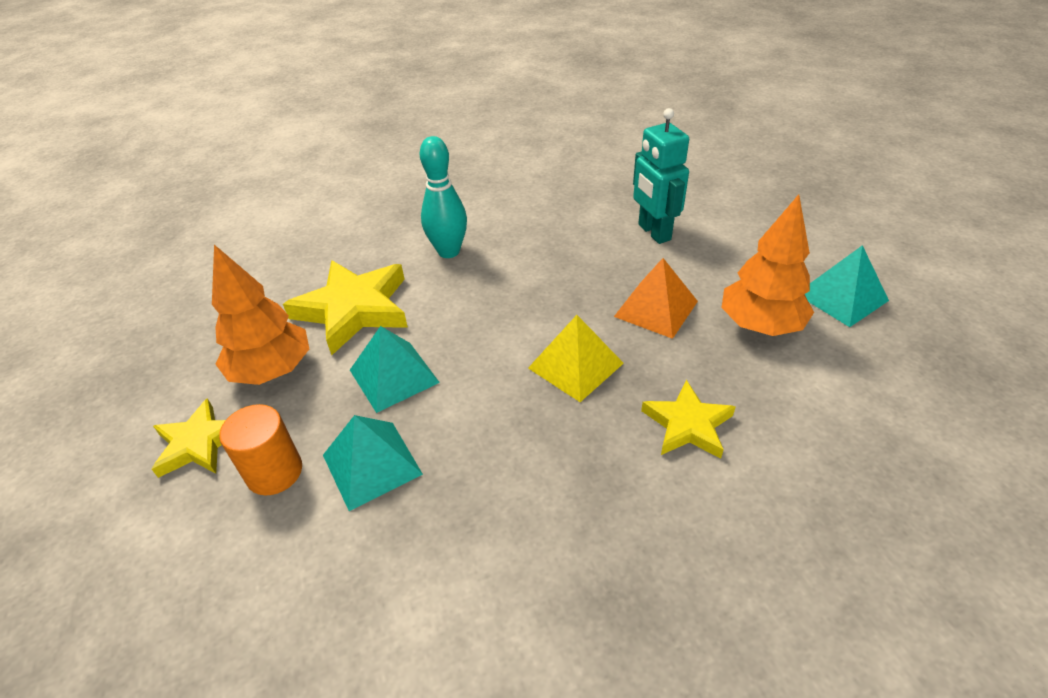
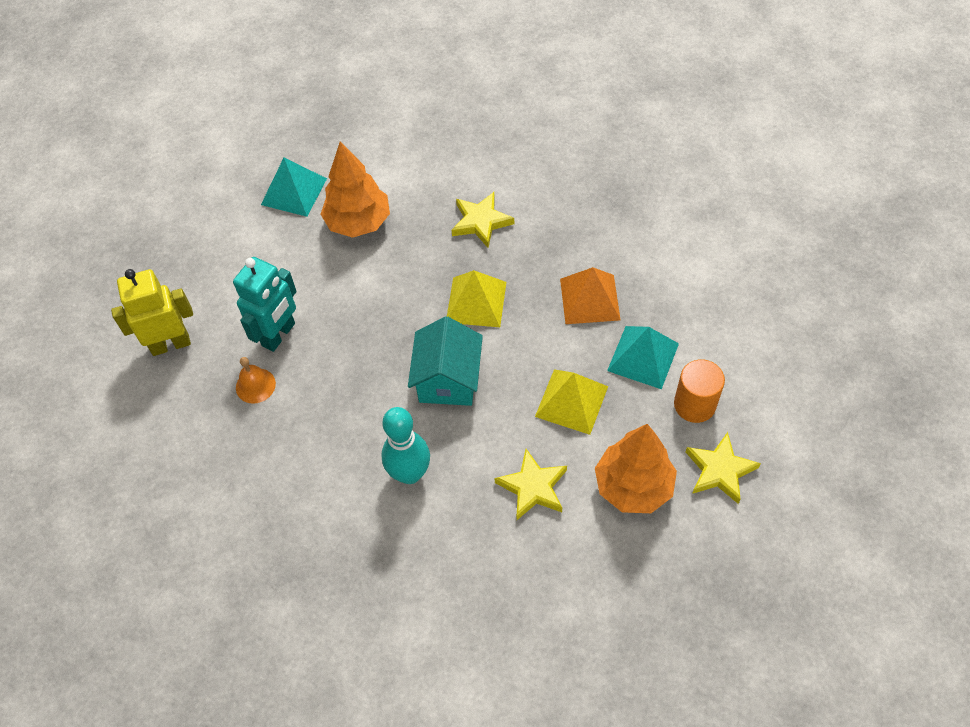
camera: 125 degrees left, 15 degrees up
yellow star [283,260,408,355] -> yellow star [495,449,567,520], size x0.61
turquoise pyramid [350,326,440,413] -> yellow pyramid [535,369,608,435]
orange pyramid [614,258,698,339] -> orange pyramid moved to [560,267,621,324]
none -> yellow robot [111,269,193,356]
none -> orange bell [236,357,276,404]
none -> turquoise house [408,316,483,406]

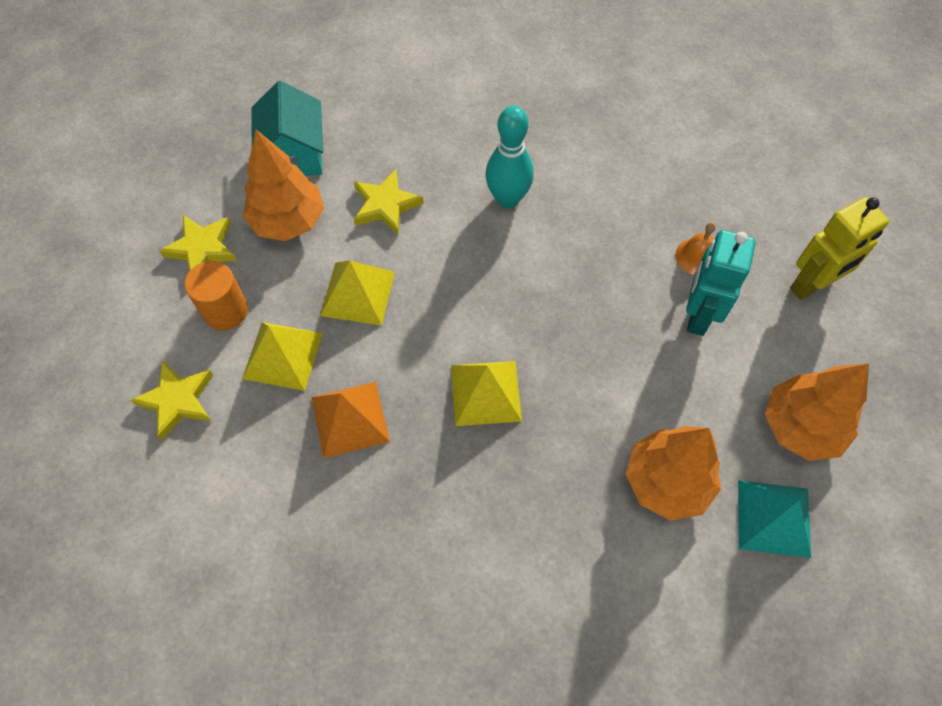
camera: 165 degrees right, 5 degrees up
turquoise house [408,316,483,406] -> turquoise house moved to [252,81,323,176]
yellow star [451,192,514,248] -> yellow star moved to [131,361,213,440]
turquoise pyramid [607,326,679,389] -> yellow pyramid [242,322,323,391]
none -> orange tree [765,364,869,461]

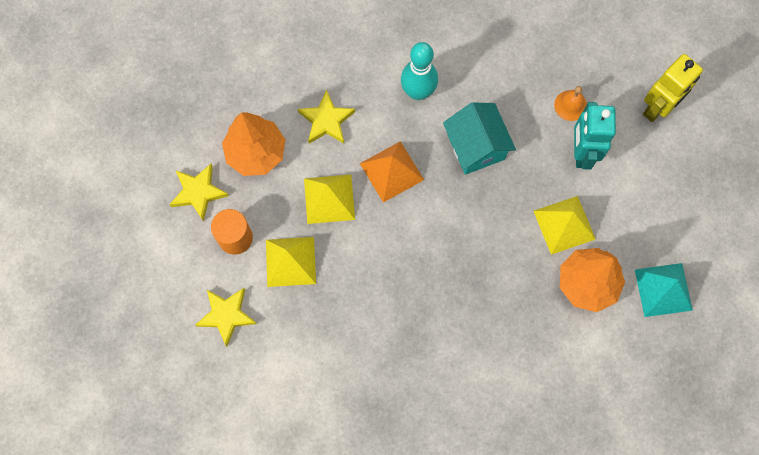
camera: 15 degrees left, 10 degrees up
turquoise house [252,81,323,176] -> turquoise house moved to [443,102,516,175]
orange pyramid [311,382,390,458] -> orange pyramid moved to [360,141,424,203]
yellow pyramid [451,361,522,426] -> yellow pyramid moved to [534,196,596,255]
orange tree [765,364,869,461] -> none

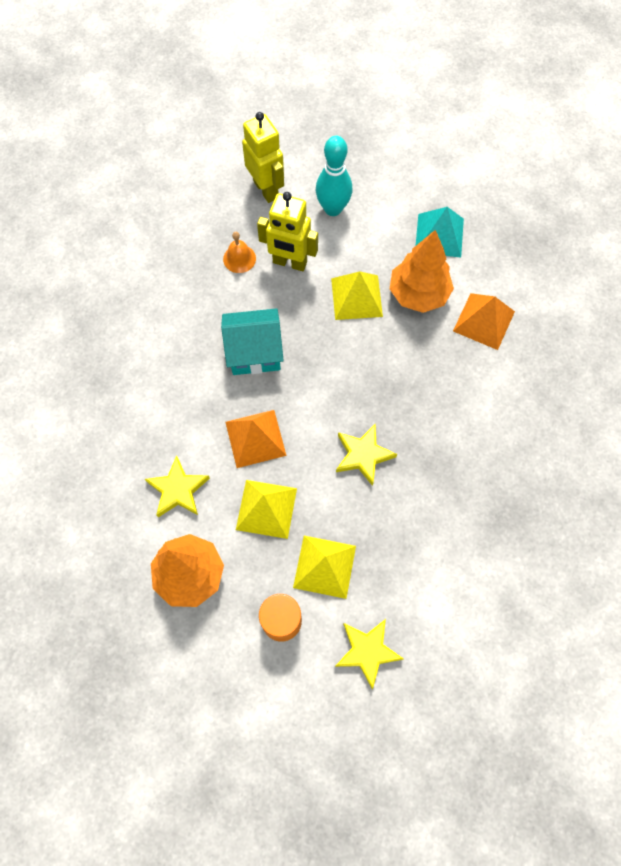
camera: 75 degrees left, 5 degrees down
yellow star [169,164,229,222] -> yellow star moved to [336,424,397,486]
turquoise bowling pin [401,42,438,100] -> turquoise bowling pin moved to [316,136,352,216]
turquoise robot [574,102,616,170] -> yellow robot [257,192,318,271]
none -> orange pyramid [453,293,515,350]

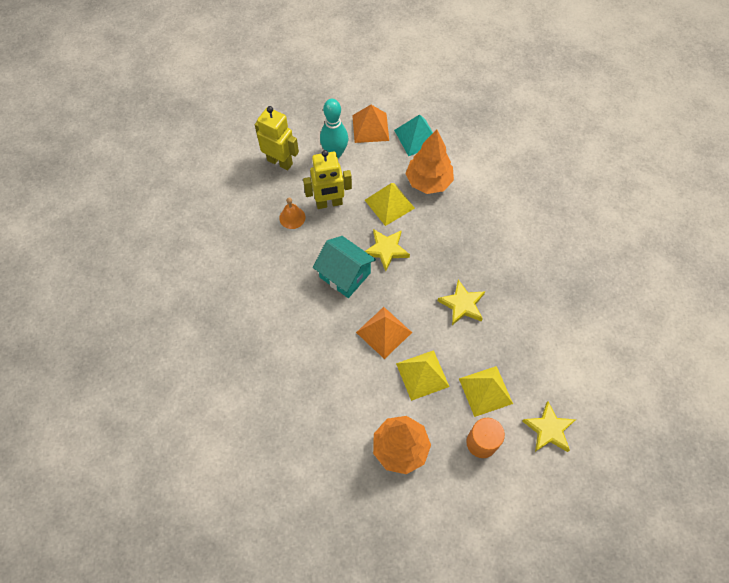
camera: 30 degrees left, 5 degrees down
yellow star [145,455,210,517] -> yellow star moved to [365,229,410,271]
turquoise house [221,308,284,375] -> turquoise house turned 75 degrees clockwise [313,236,376,298]
orange pyramid [453,293,515,350] -> orange pyramid moved to [352,105,389,143]

